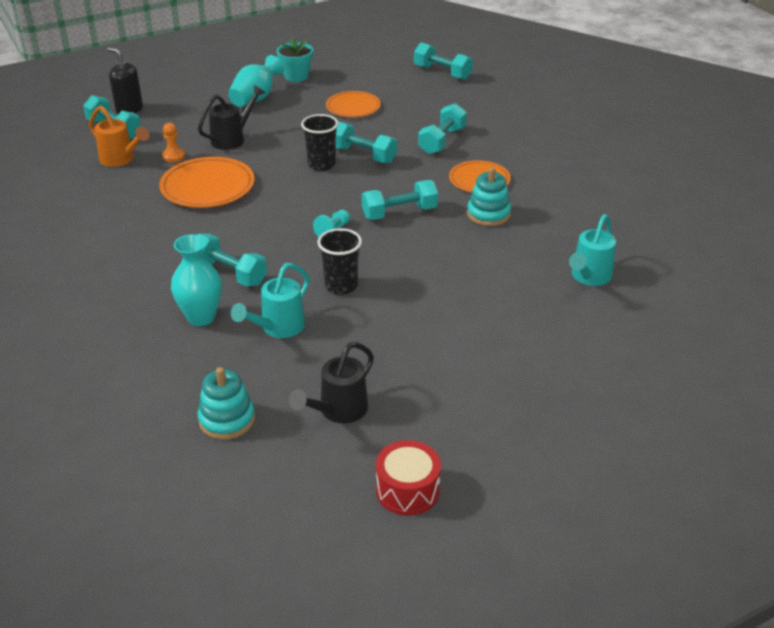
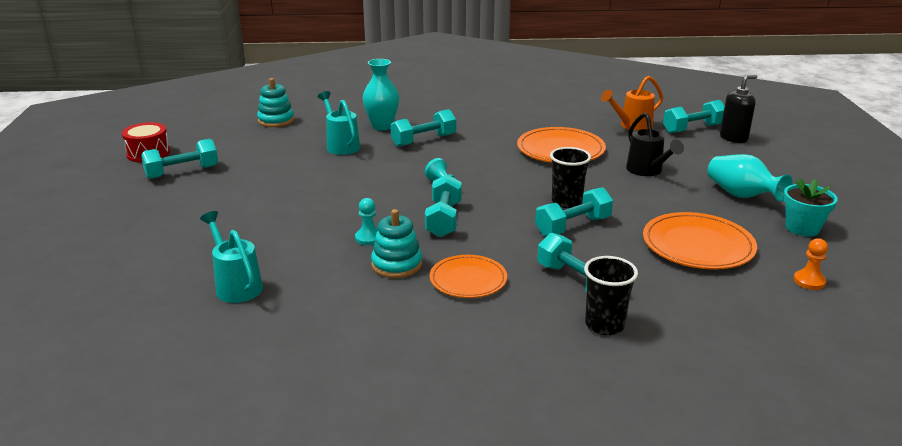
camera: 115 degrees right, 10 degrees down
orange pawn [162,122,185,162] -> orange pawn moved to [794,238,828,290]
black watering can [289,342,374,424] -> none
black cup [317,228,362,295] -> black cup moved to [584,256,638,335]
orange plate [326,91,381,117] -> orange plate [643,212,757,269], size x1.52
turquoise dumbbell [414,42,473,80] -> turquoise dumbbell moved to [141,139,218,179]
none -> turquoise pawn [355,198,378,245]

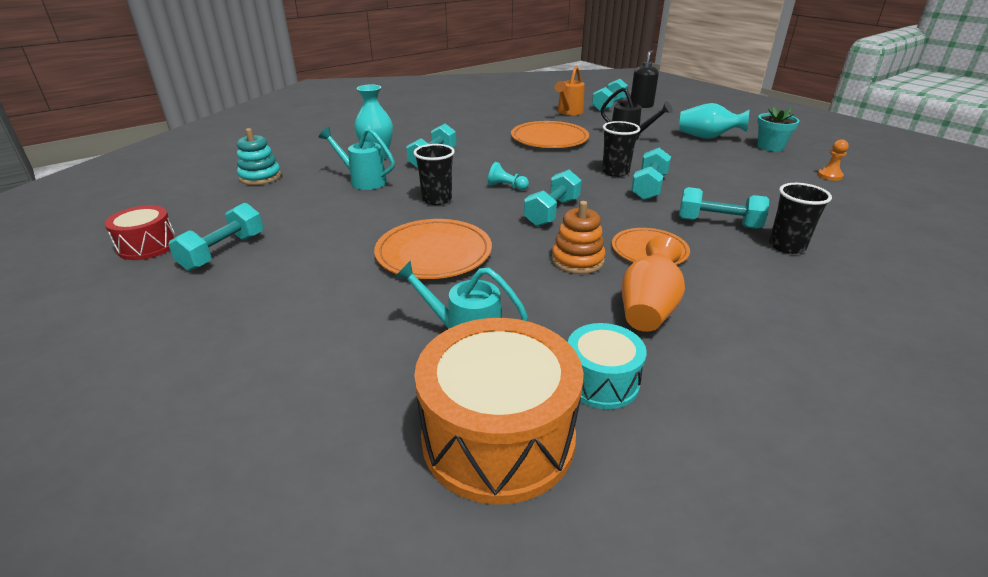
camera: 35 degrees left, 5 degrees up
turquoise pawn [355,198,378,245] -> none
turquoise stacking toy [371,209,422,278] -> orange stacking toy [552,201,605,274]
turquoise dumbbell [425,174,462,237] -> turquoise dumbbell turned 60 degrees clockwise [524,170,582,226]
orange plate [643,212,757,269] -> orange plate moved to [374,219,492,279]
none -> black cup [414,144,455,205]
none -> orange drum [414,318,583,505]
none -> turquoise drum [568,323,647,409]
none -> orange vase [621,236,685,332]

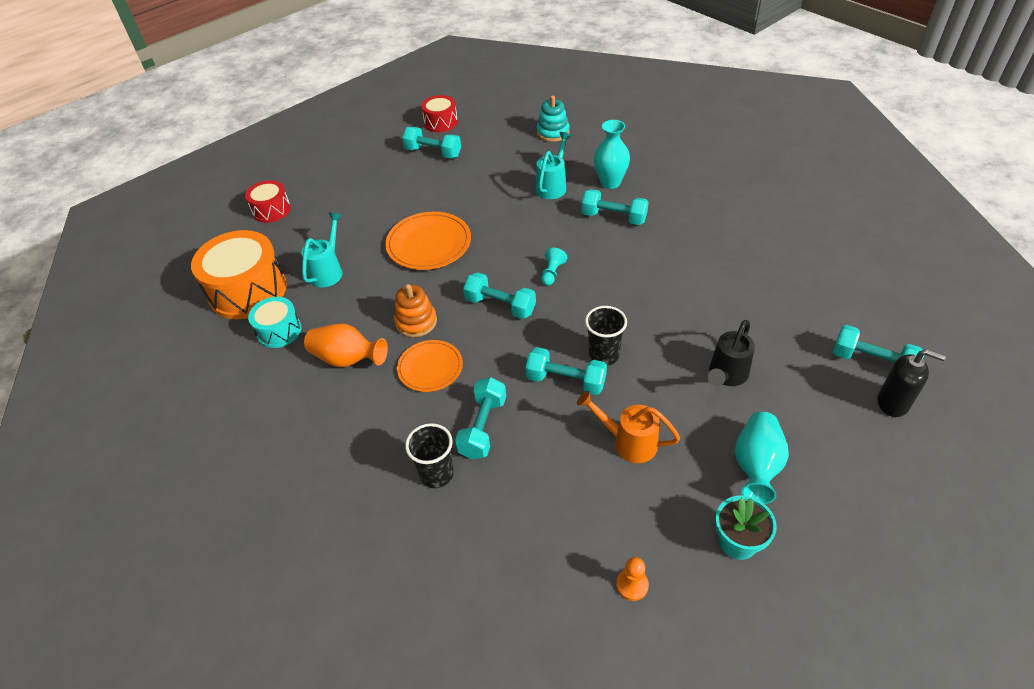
camera: 90 degrees right, 15 degrees up
black cup [414,144,455,205] -> none
orange plate [511,121,589,148] -> none
orange watering can [555,66,585,115] -> orange watering can moved to [577,391,680,463]
none -> red drum [245,180,291,223]

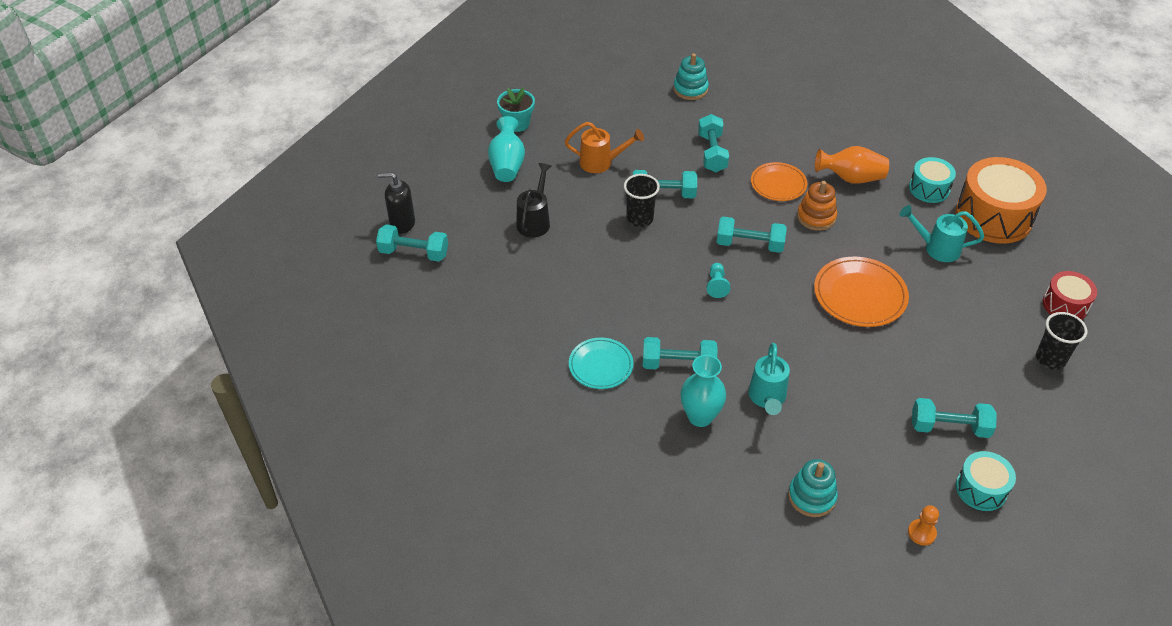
camera: 160 degrees right, 0 degrees up
turquoise watering can [301,212,343,287] -> turquoise watering can turned 105 degrees clockwise [899,205,984,262]
black cup [405,423,454,488] -> black cup moved to [1036,312,1087,370]
red drum [421,95,458,132] -> turquoise drum [956,451,1016,511]
orange pawn [616,557,649,601] -> orange pawn moved to [908,505,939,546]
none -> turquoise plate [569,338,633,389]
none -> turquoise stacking toy [673,53,709,100]

